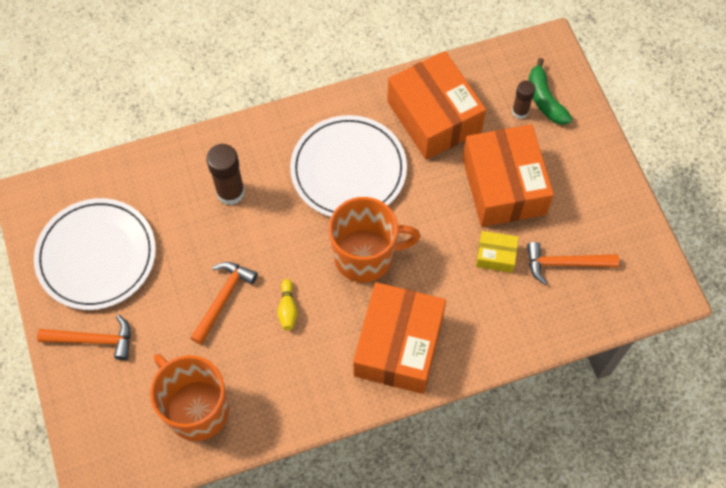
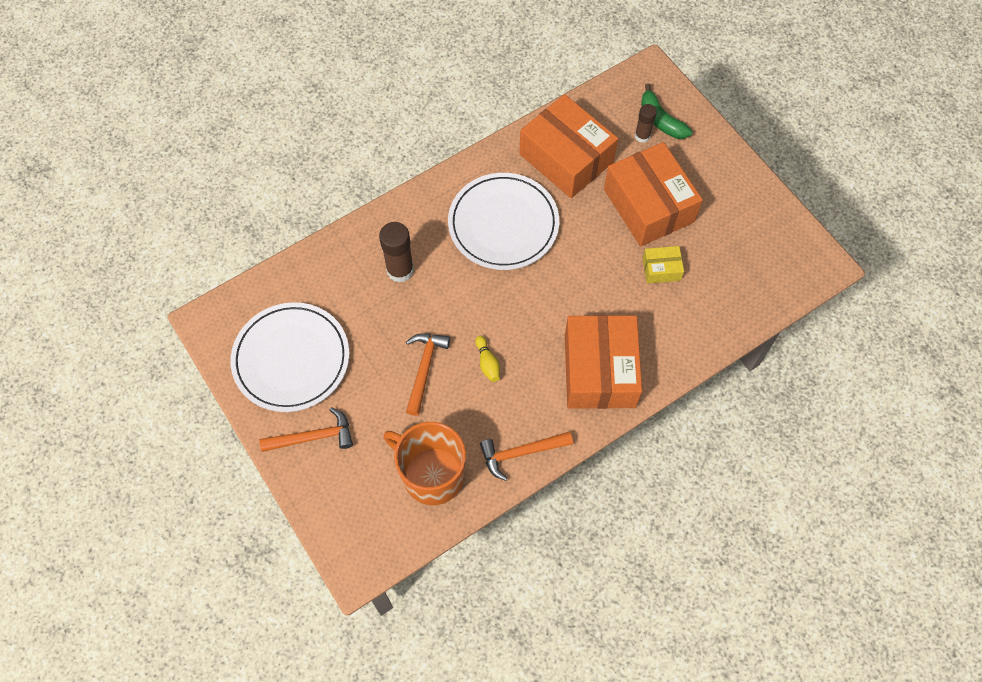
camera: 15 degrees left, 0 degrees up
orange mug [329,197,420,283] -> none
orange hammer [527,242,619,285] -> orange hammer moved to [480,431,573,481]

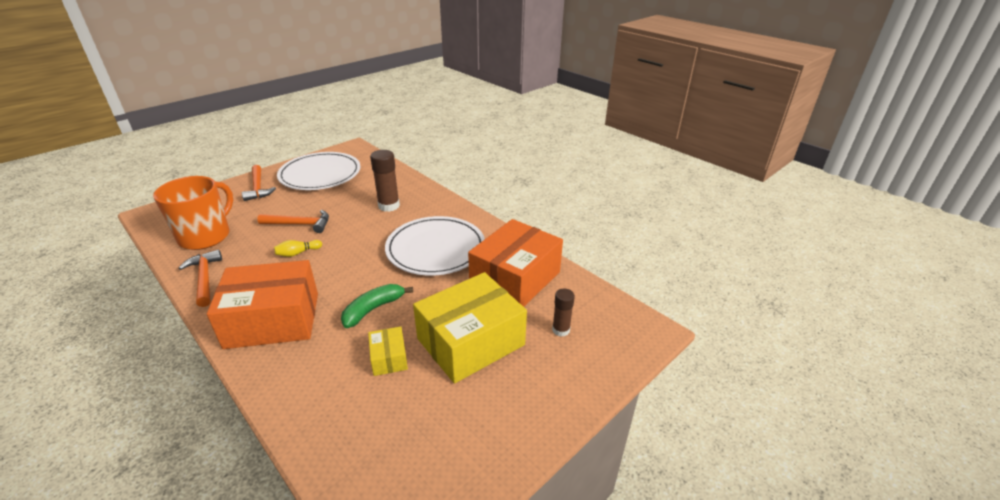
camera: 80 degrees right, 30 degrees down
orange box [604,142,703,246] -> yellow box [413,272,527,383]
green banana [641,84,693,139] -> green banana moved to [341,284,413,328]

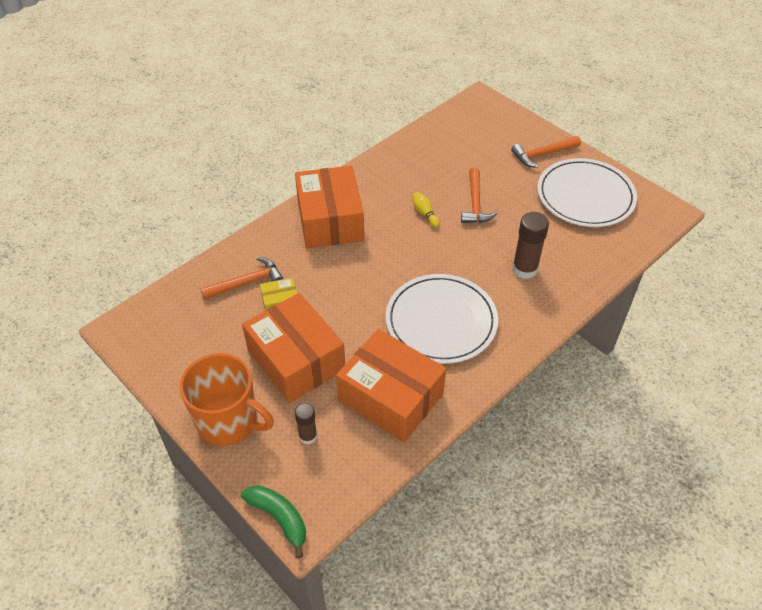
camera: 90 degrees right, 15 degrees up
orange mug [153,176,233,250] -> orange mug moved to [180,353,274,446]
orange hammer [179,250,222,307] -> orange hammer moved to [200,257,284,300]
green banana [341,284,413,328] -> green banana moved to [241,485,306,558]
yellow box [413,272,527,383] -> orange box [242,293,345,403]

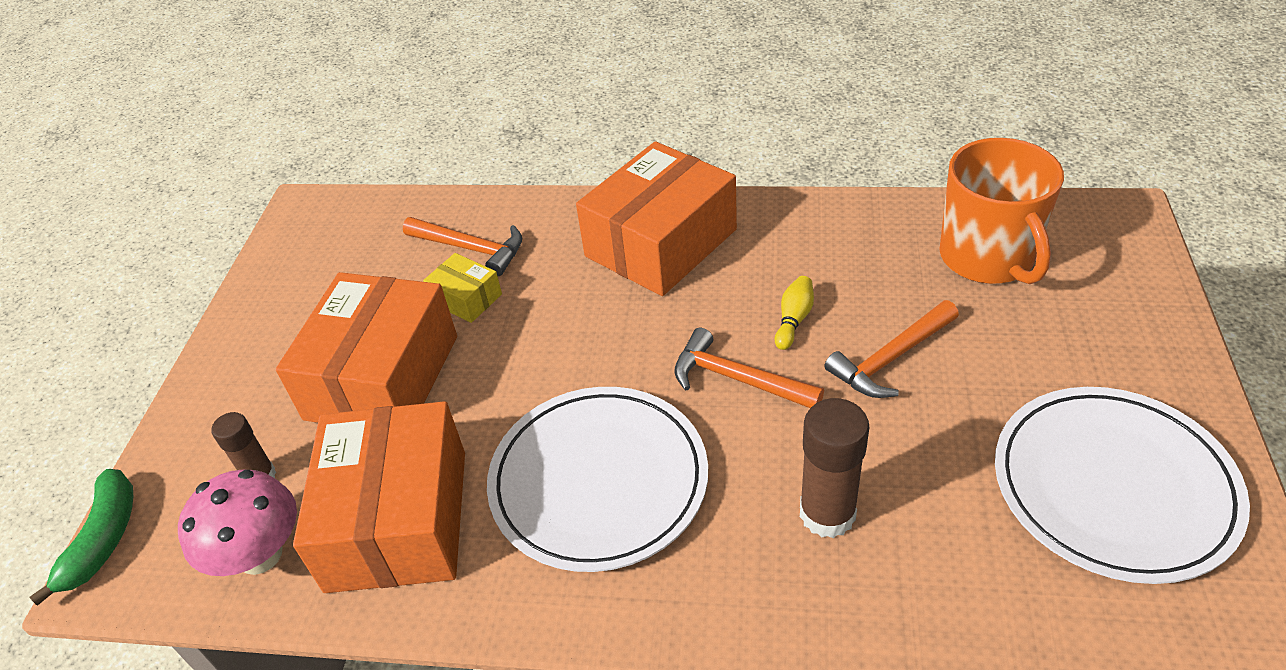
camera: 55 degrees right, 5 degrees down
orange mug [180,353,274,446] -> orange mug moved to [939,138,1064,284]
orange hammer [511,136,581,168] -> orange hammer moved to [674,328,824,408]
none -> pink mushroom [178,470,297,576]

